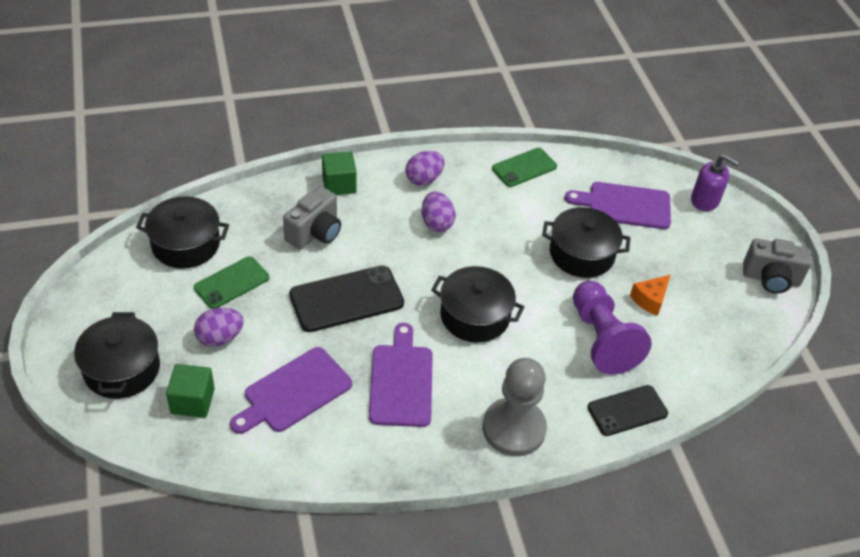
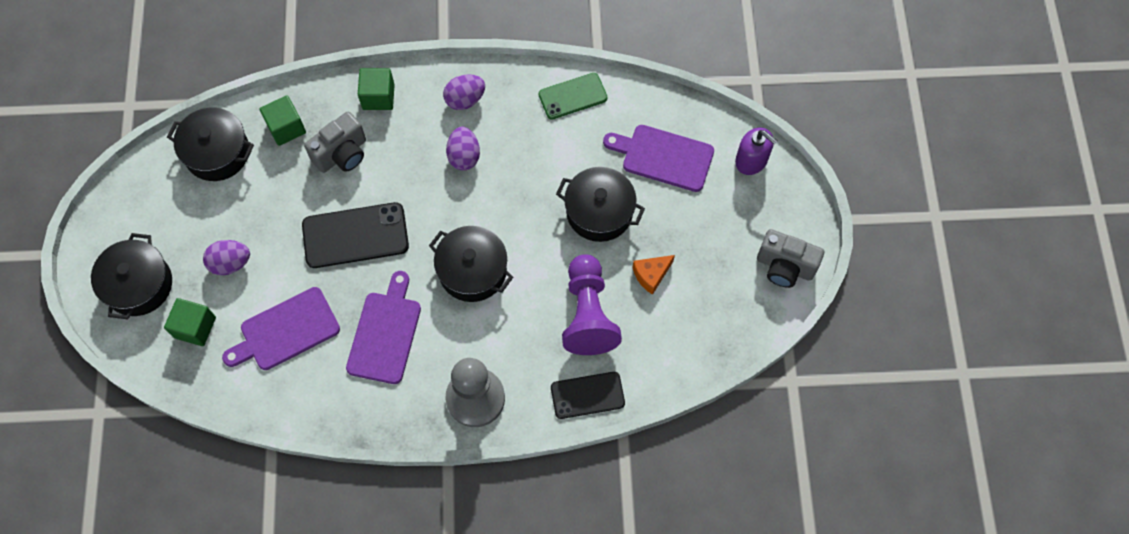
camera: 15 degrees right, 20 degrees up
green phone [194,256,269,309] -> none
none -> green cube [259,95,306,146]

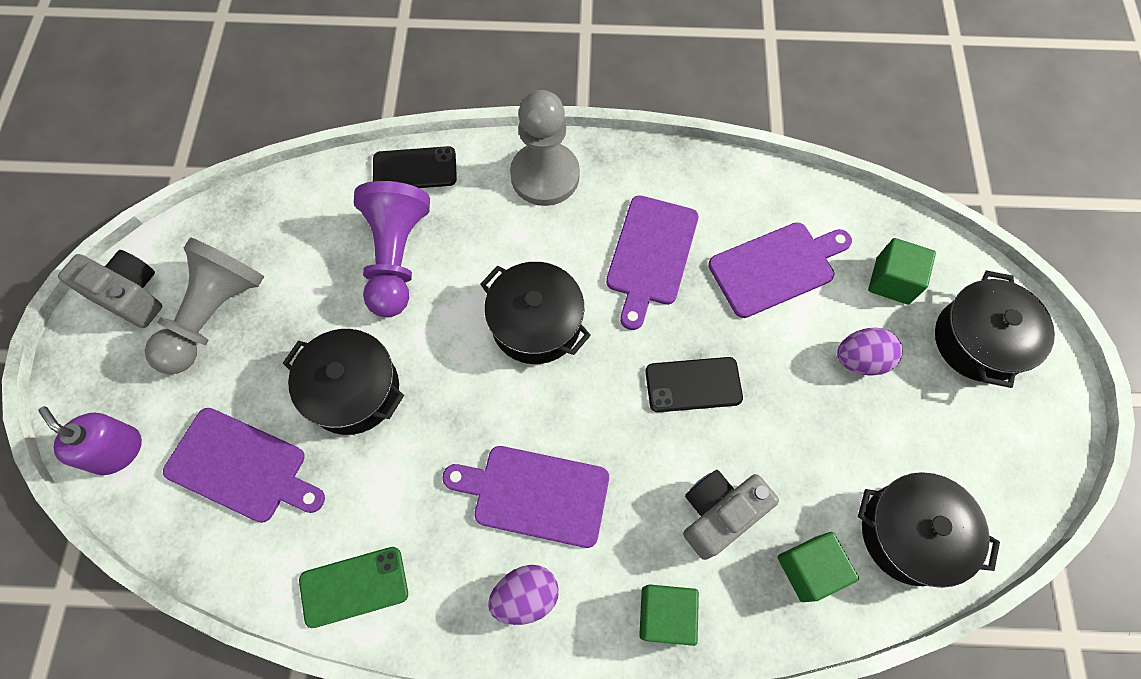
camera: 175 degrees left, 0 degrees up
black phone [302,202,409,268] -> black phone [645,357,743,412], size x0.65
purple egg [446,127,480,171] -> purple cutting board [442,446,609,548]
orange cheese [633,255,675,295] -> none
none -> grey pawn [145,237,264,374]

